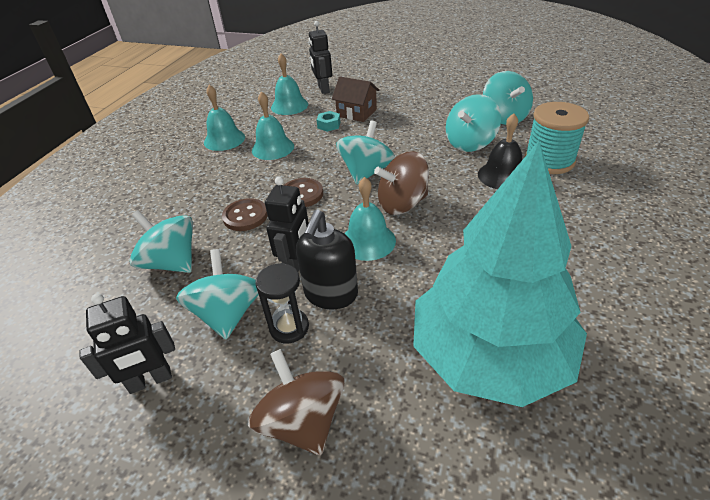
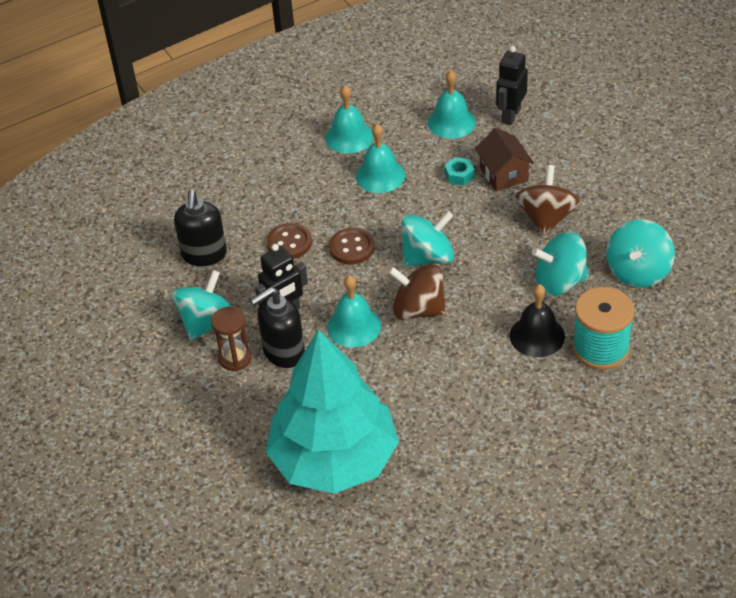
camera: 40 degrees right, 5 degrees up
black robot [80,293,175,394] -> none
turquoise spinning top [130,210,193,273] -> black soap dispenser [174,190,227,266]
brown spinning top [248,349,345,455] -> brown spinning top moved to [515,165,581,236]
black hourglass [255,263,309,343] -> brown hourglass [211,307,252,371]

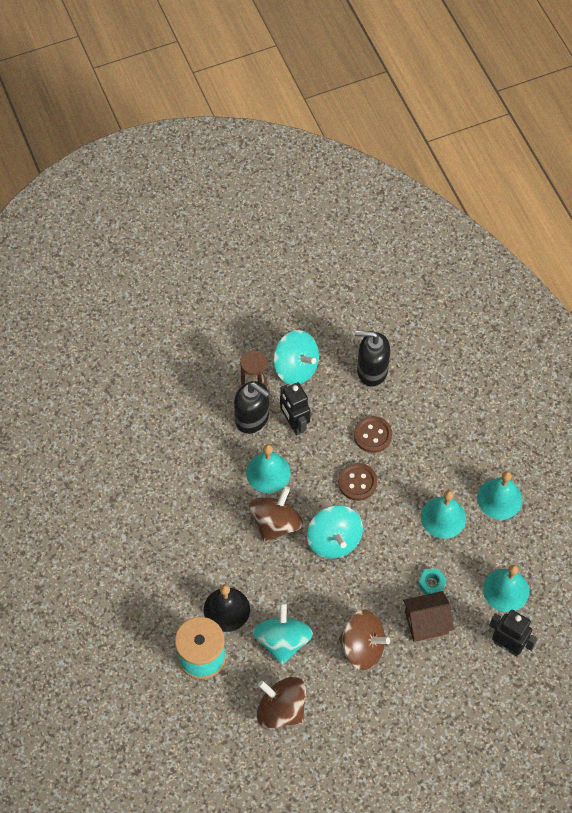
camera: 95 degrees right, 15 degrees up
black soap dispenser [250,287,305,368] -> black soap dispenser turned 150 degrees clockwise [234,381,270,434]
turquoise tree [266,329,399,494] -> none
turquoise spinning top [606,219,675,287] -> brown spinning top [257,677,306,729]

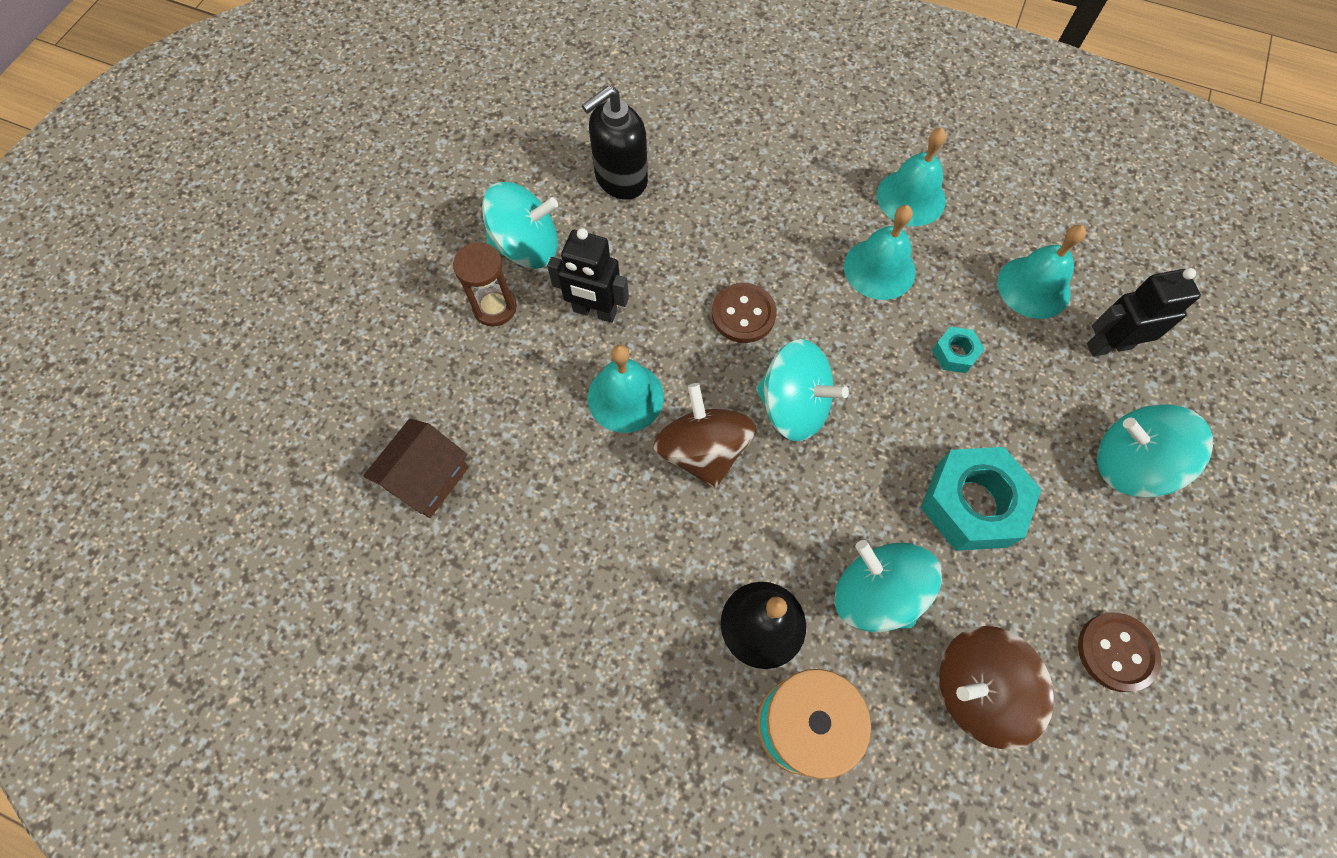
camera: 45 degrees left, 5 degrees up
black soap dispenser [234,381,270,434] -> none
brown spinning top [339,609,390,670] -> turquoise nut [921,447,1042,551]
brown button [354,416,392,453] -> brown button moved to [1078,613,1161,692]
brown house [403,591,454,642] -> brown house moved to [363,418,469,518]
none -> turquoise spinning top [1097,405,1213,498]

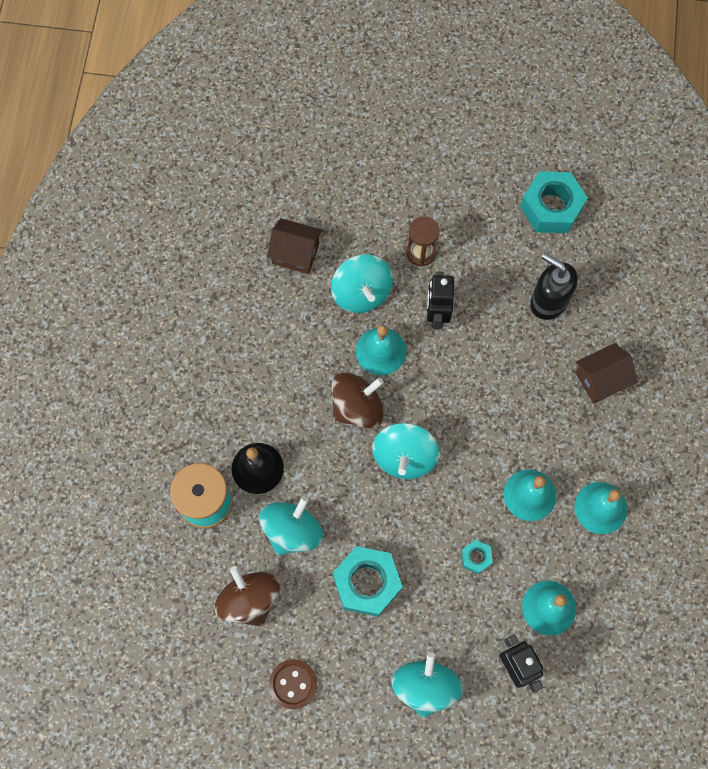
camera: 75 degrees right, 5 degrees up
turquoise spinning top [482,182,558,269] -> turquoise spinning top moved to [331,254,393,313]
brown button [712,283,777,343] -> none
none -> turquoise nut [520,171,588,233]
none -> brown house [575,343,638,403]

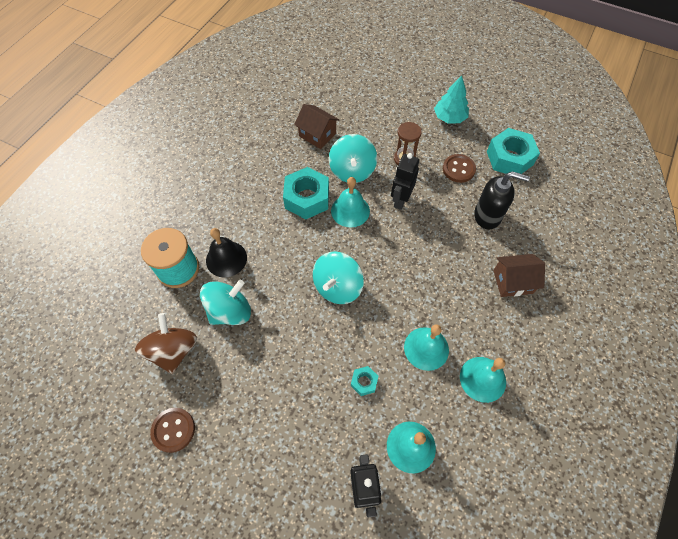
camera: 20 degrees right, 10 degrees down
brown spinning top [331,372,384,429] -> none
turquoise nut [333,546,402,617] -> turquoise nut moved to [283,167,329,219]
turquoise spinning top [391,652,463,718] -> none
black soap dispenser [530,253,578,320] -> black soap dispenser turned 135 degrees clockwise [474,171,530,229]
none -> turquoise tree [434,75,469,123]
none -> brown button [443,154,476,183]

